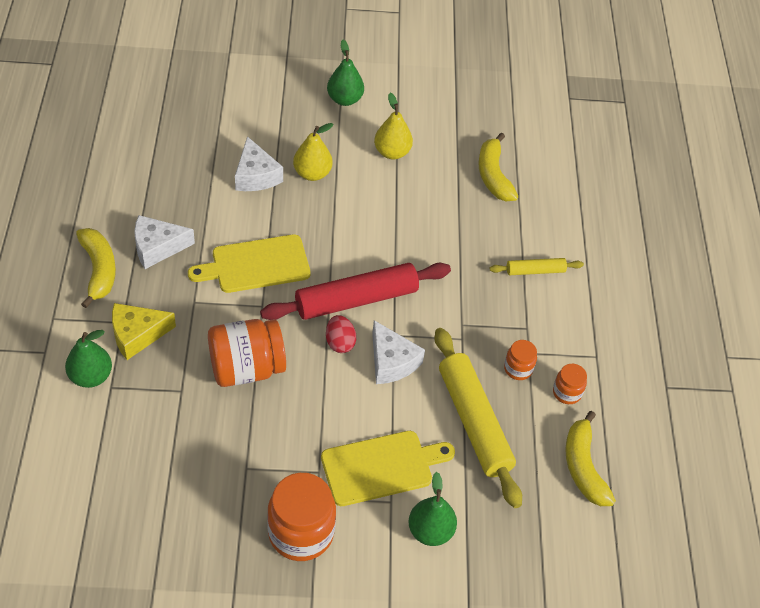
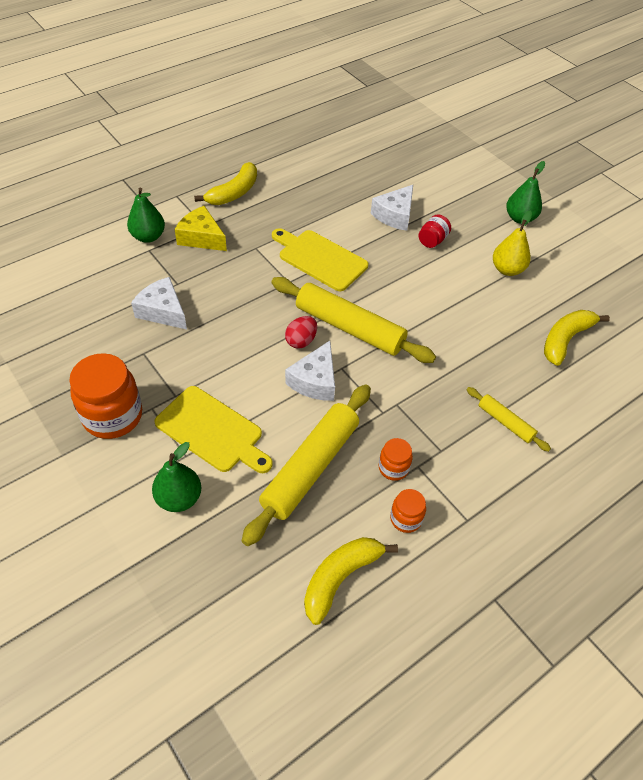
camera: 55 degrees right, 0 degrees up
white cheese [134,215,195,269] -> white cheese moved to [131,277,187,329]
orange jar [208,319,286,387] -> none
red rolling pin [260,263,451,320] -> yellow rolling pin [271,277,436,363]
yellow pear [293,123,333,181] -> red jar [418,214,451,248]

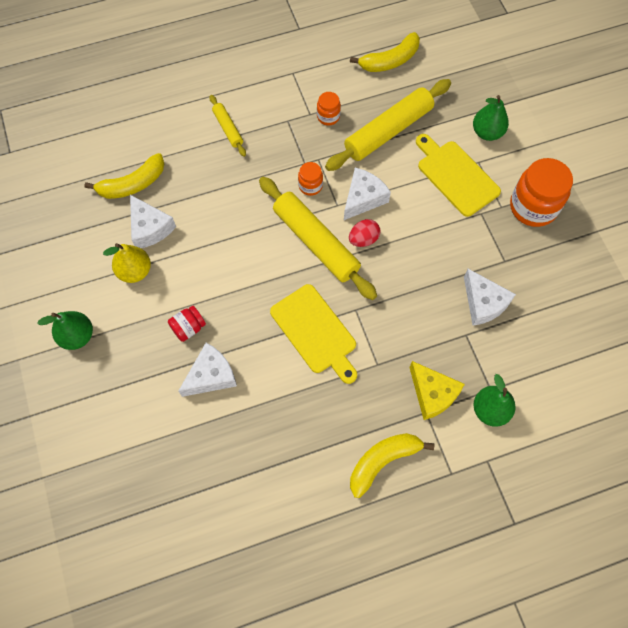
camera: 160 degrees left, 15 degrees up
orange jar [390,489,426,533] -> orange jar moved to [298,162,323,196]
none -> white cheese [130,195,176,248]

